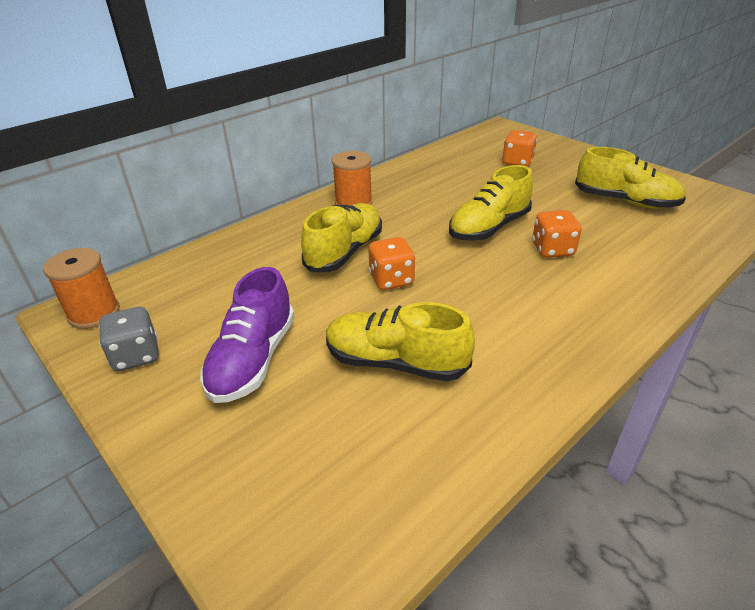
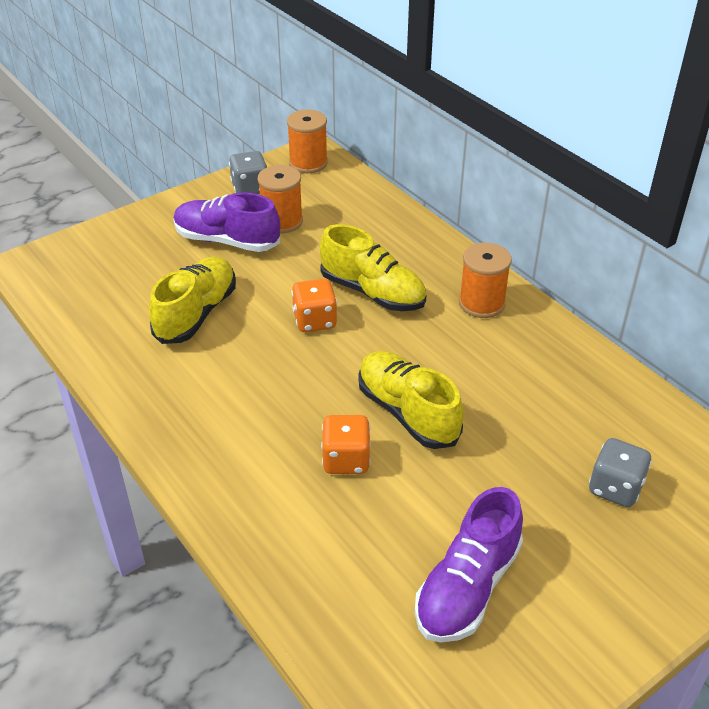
camera: 95 degrees right, 5 degrees up
orange dice [502,130,537,167] -> grey dice [589,438,652,507]
yellow shoe [575,147,686,209] -> purple shoe [415,487,523,643]
none -> orange spool [258,165,303,233]

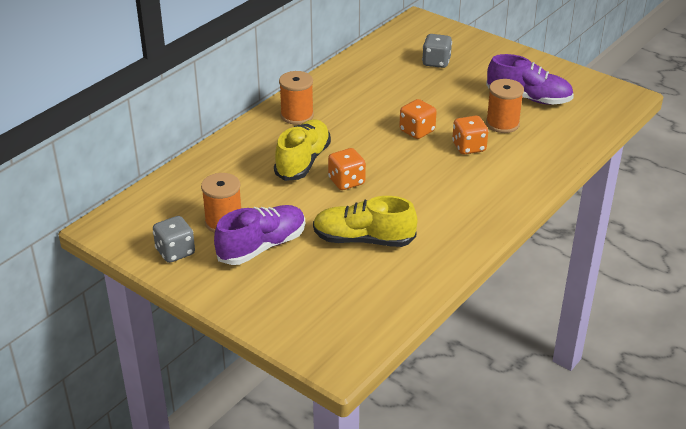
camera: 105 degrees left, 5 degrees down
purple shoe [173,193,280,252] -> purple shoe turned 135 degrees counterclockwise [214,205,305,265]
orange spool [287,110,328,173] -> orange spool moved to [486,79,524,133]
yellow shoe [358,351,464,449] -> orange dice [399,99,437,139]

